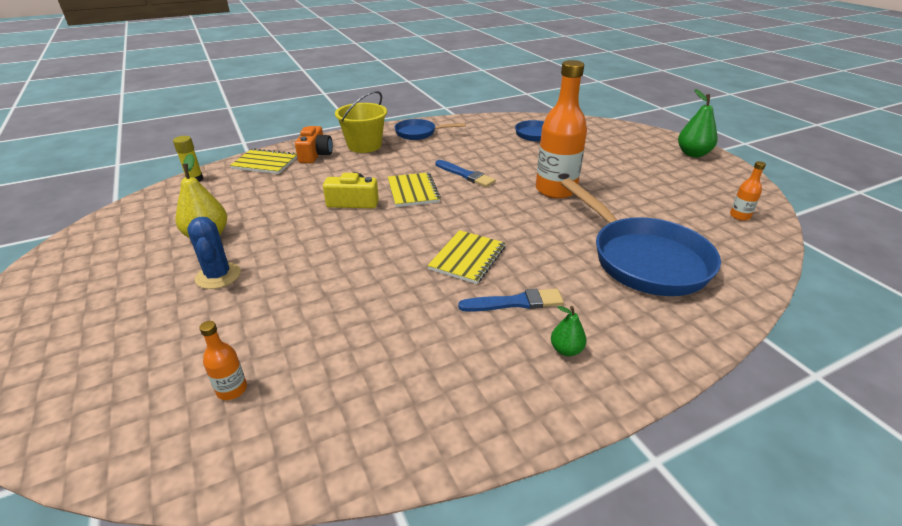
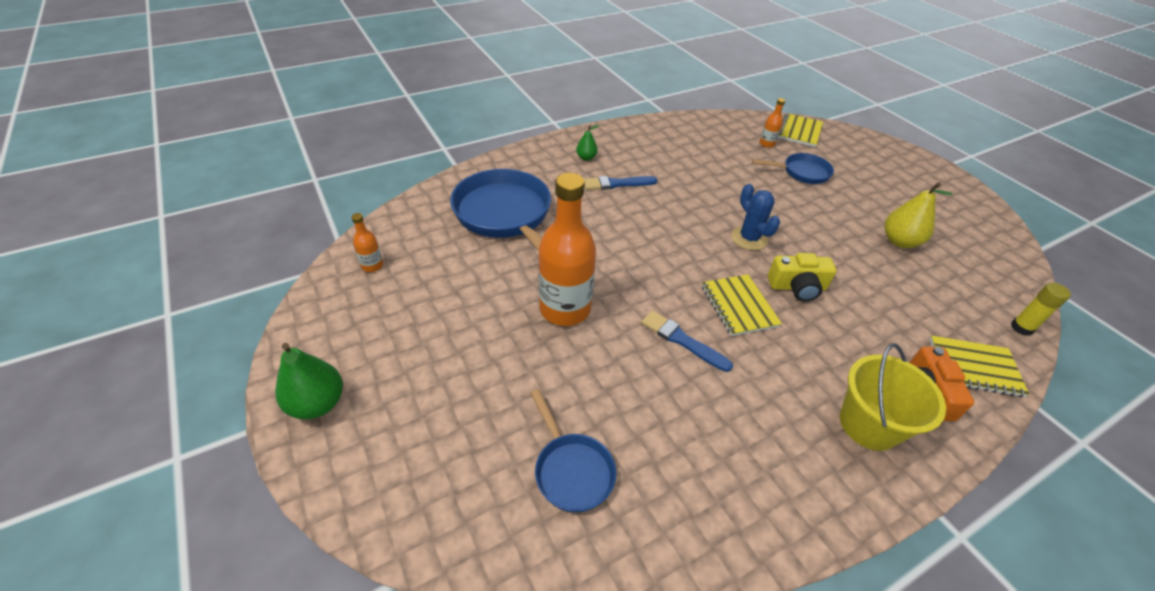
camera: 175 degrees right, 10 degrees up
blue cactus [187,217,241,289] -> blue cactus moved to [731,184,780,250]
blue pan [394,119,466,140] -> blue pan moved to [752,153,834,184]
yellow notebook [427,230,506,284] -> yellow notebook moved to [778,113,823,147]

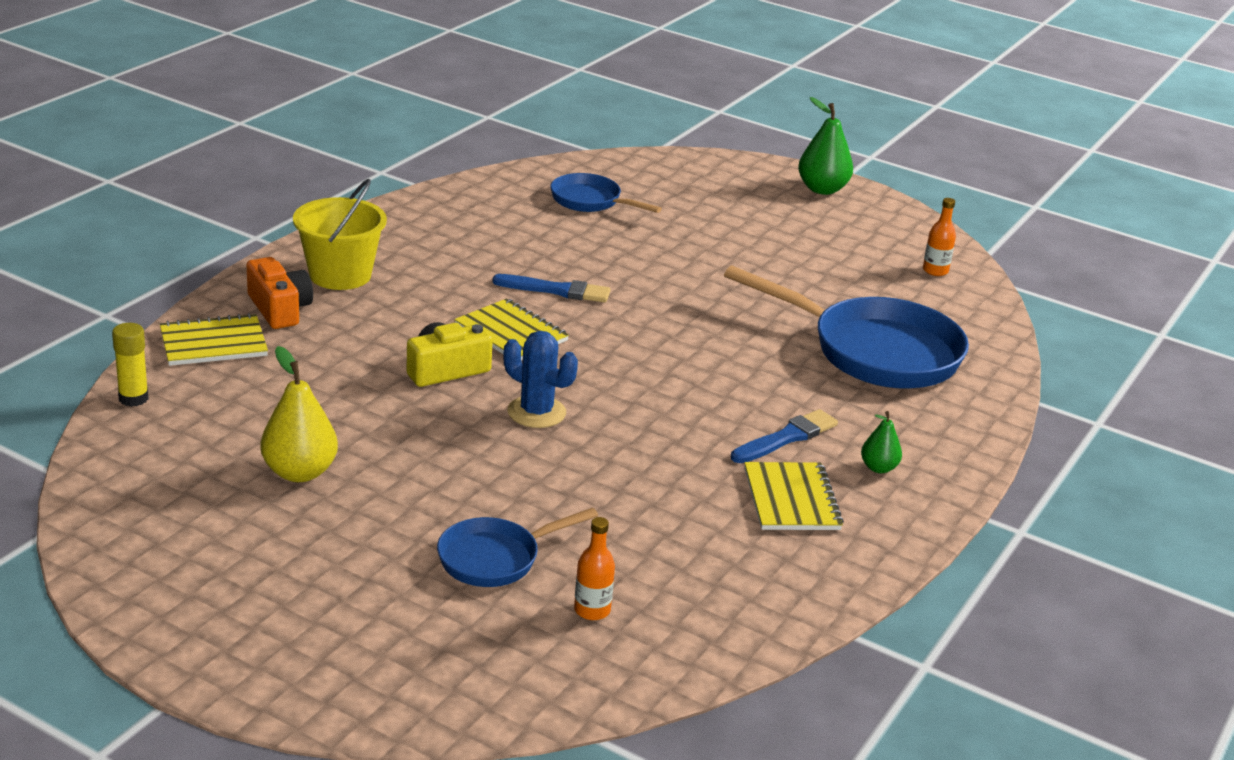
camera: 150 degrees right, 15 degrees down
orange bottle [538,173,596,326] -> none
yellow notebook [778,113,823,147] -> yellow notebook moved to [744,462,844,530]

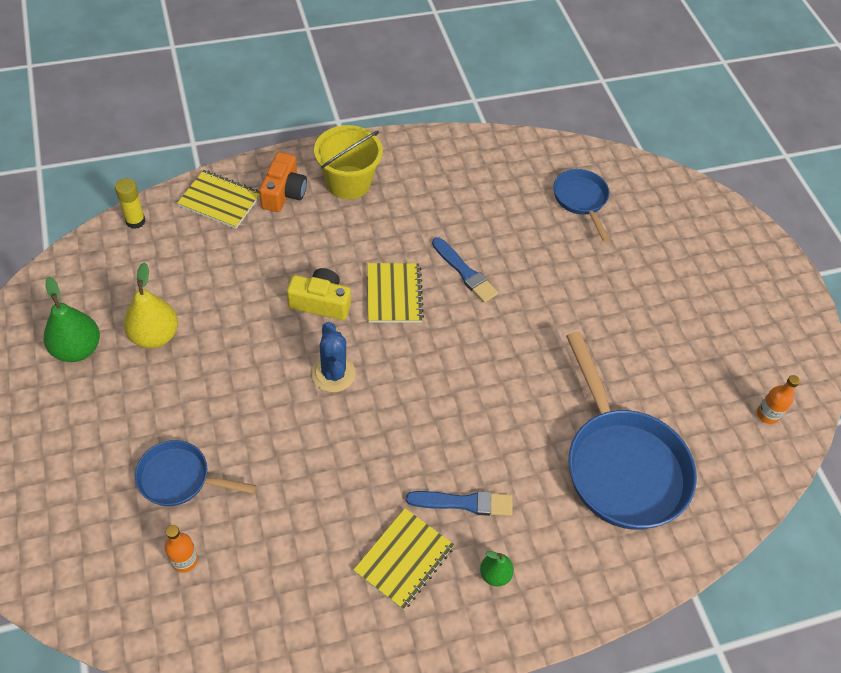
camera: 40 degrees right, 25 degrees up
green pear [798,97,853,195] -> green pear moved to [44,277,100,362]

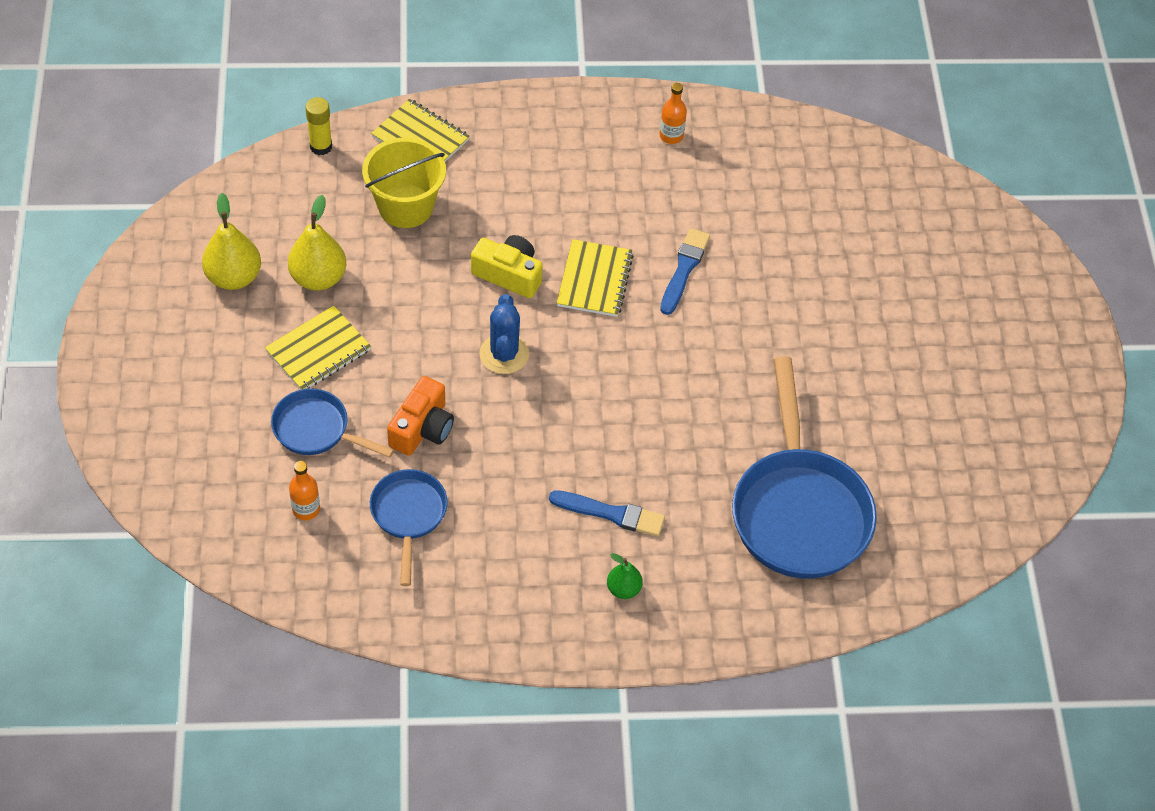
camera: 15 degrees right, 0 degrees up
green pear [44,277,100,362] -> yellow pear [202,193,261,290]
orange camera [259,152,307,212] -> orange camera moved to [387,376,454,456]
yellow bucket [314,125,383,199] -> yellow bucket moved to [362,138,446,228]
yellow notebook [353,508,454,610] -> yellow notebook moved to [265,306,371,390]
blue brush [432,237,498,303] -> blue brush turned 135 degrees counterclockwise [660,228,710,315]
blue pan [553,169,610,242] -> blue pan moved to [370,469,448,586]
orange bottle [757,375,800,424] -> orange bottle moved to [659,83,687,144]

